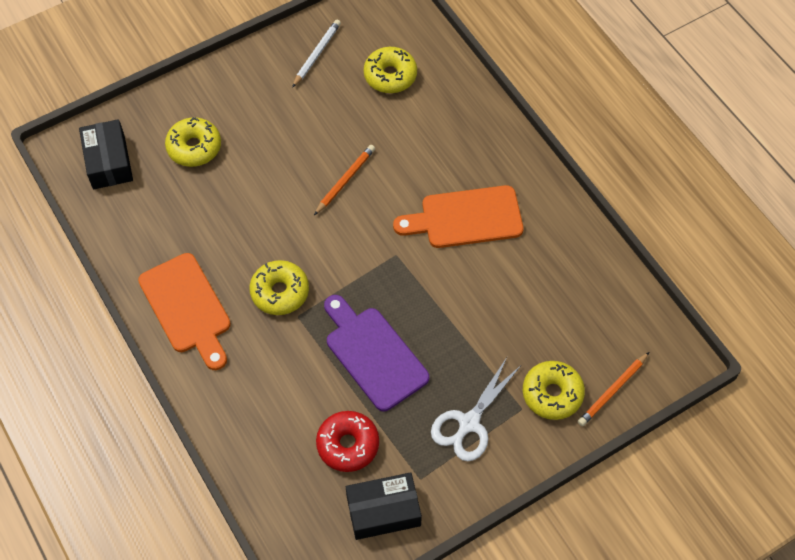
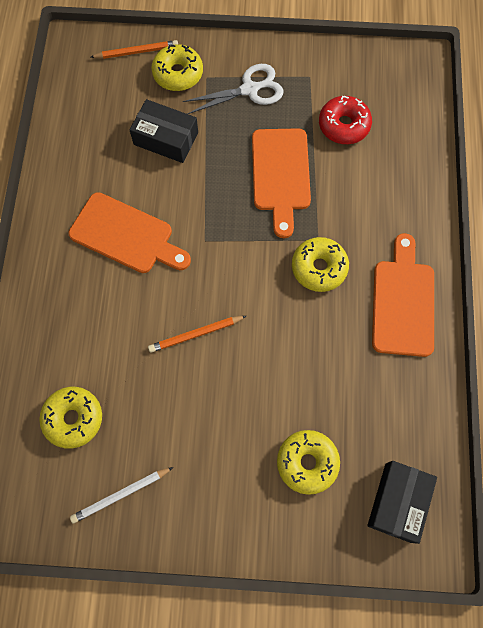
camera: 145 degrees left, 10 degrees up
purple cutting board [324,295,429,412] -> orange cutting board [252,128,311,238]
black box [346,472,422,540] -> black box moved to [130,99,198,163]

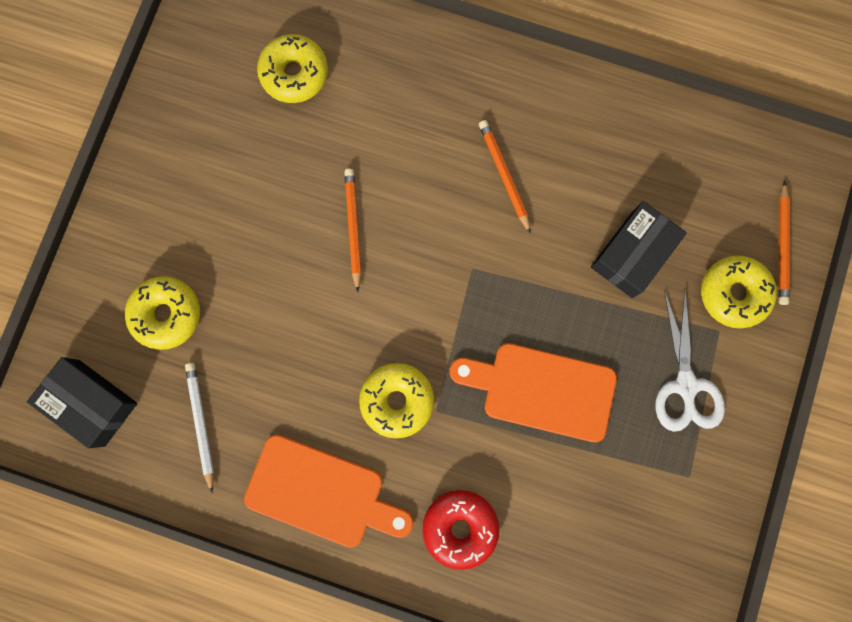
camera: 105 degrees right, 10 degrees up
orange cutting board [69,192,191,273] -> orange pencil [479,120,531,234]
white pencil [70,467,173,524] -> white pencil moved to [185,363,214,493]
red donut [319,96,372,144] -> red donut moved to [423,490,499,570]

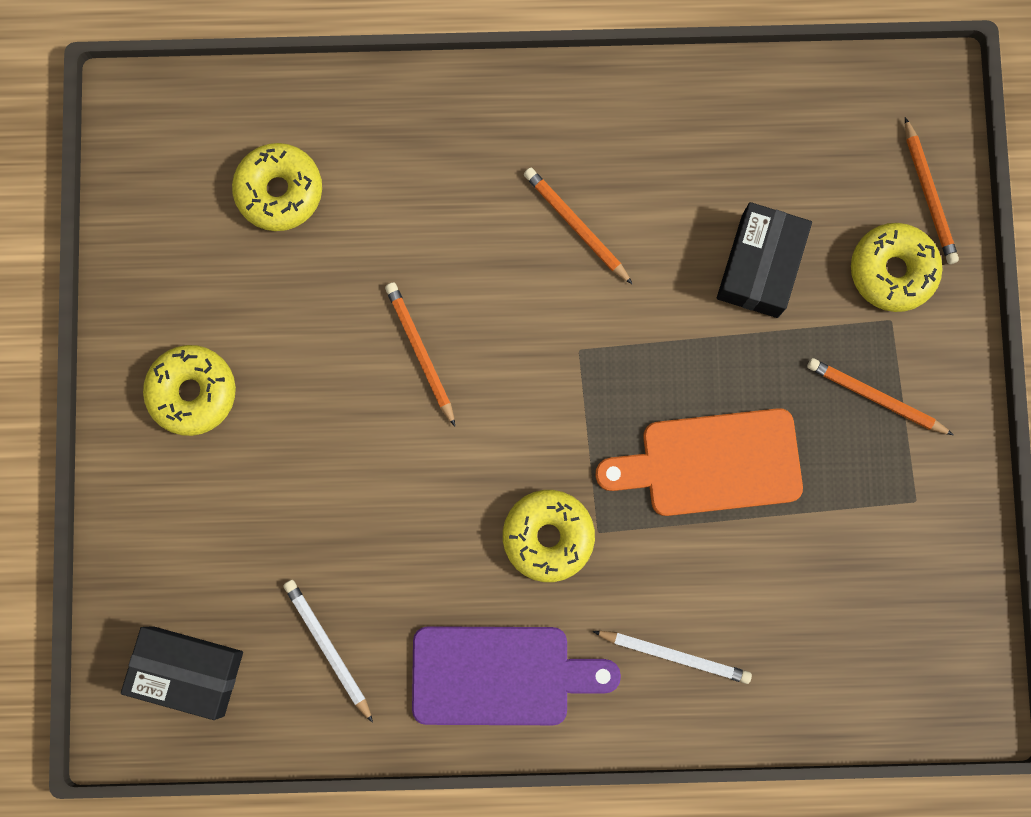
camera: 20 degrees left, 0 degrees up
yellow donut [125,276,200,350] -> yellow donut moved to [143,345,236,436]
orange cutting board [244,435,414,548] -> purple cutting board [412,626,621,725]
red donut [423,490,499,570] -> white pencil [592,631,752,684]
white scissors [655,290,725,432] -> orange pencil [807,358,953,435]

